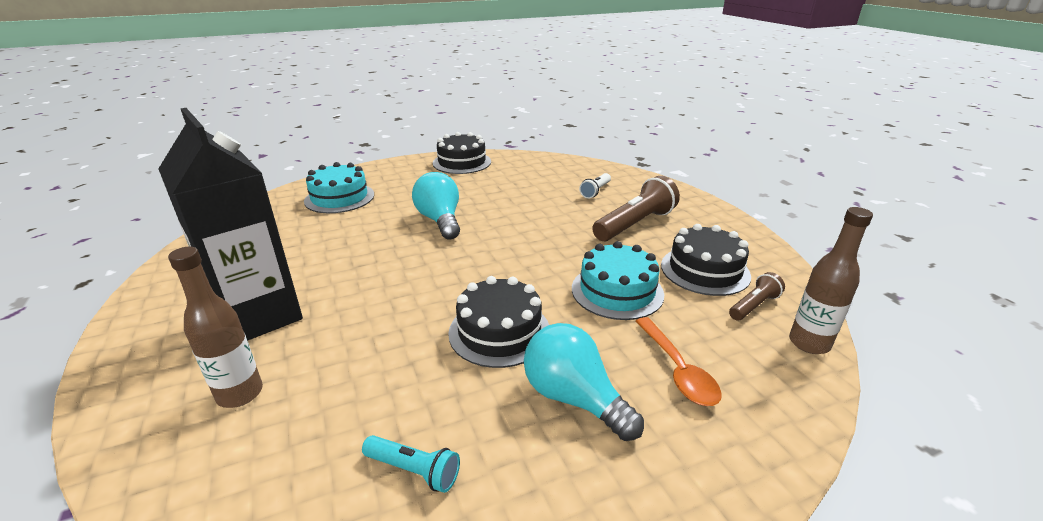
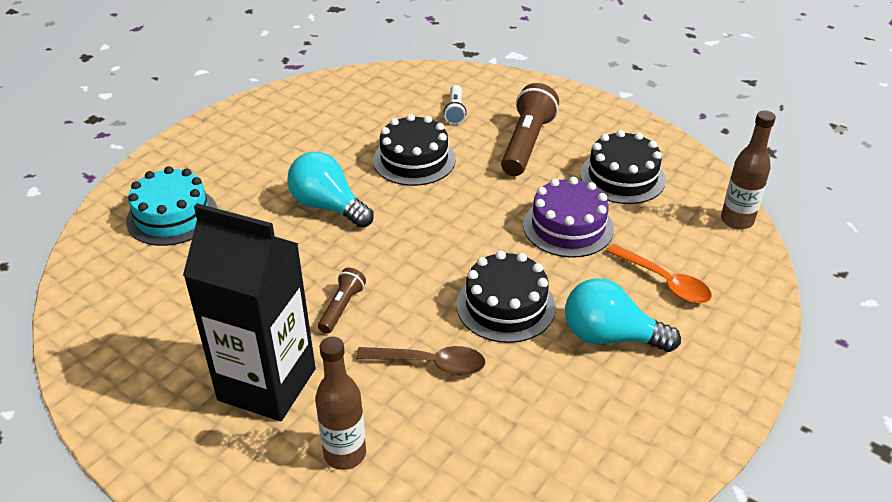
camera: 30 degrees left, 10 degrees up
turquoise flashlight [362,435,460,493] -> none
black cake [433,132,491,174] -> black cake moved to [373,114,456,186]
turquoise cake [572,241,664,320] -> purple cake [523,177,614,258]
brown flashlight [729,272,785,320] -> brown flashlight moved to [318,268,366,334]
none -> brown spoon [356,346,485,375]

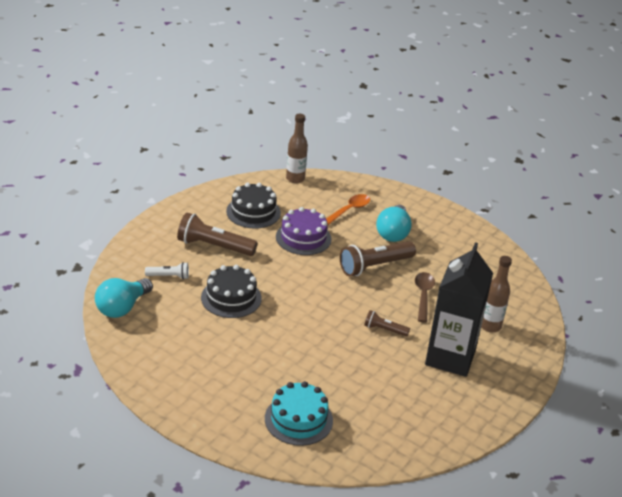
camera: 95 degrees left, 5 degrees down
turquoise light bulb [287,152,374,228] -> turquoise light bulb moved to [95,278,153,318]
black cake [456,251,556,343] -> brown flashlight [340,241,416,276]

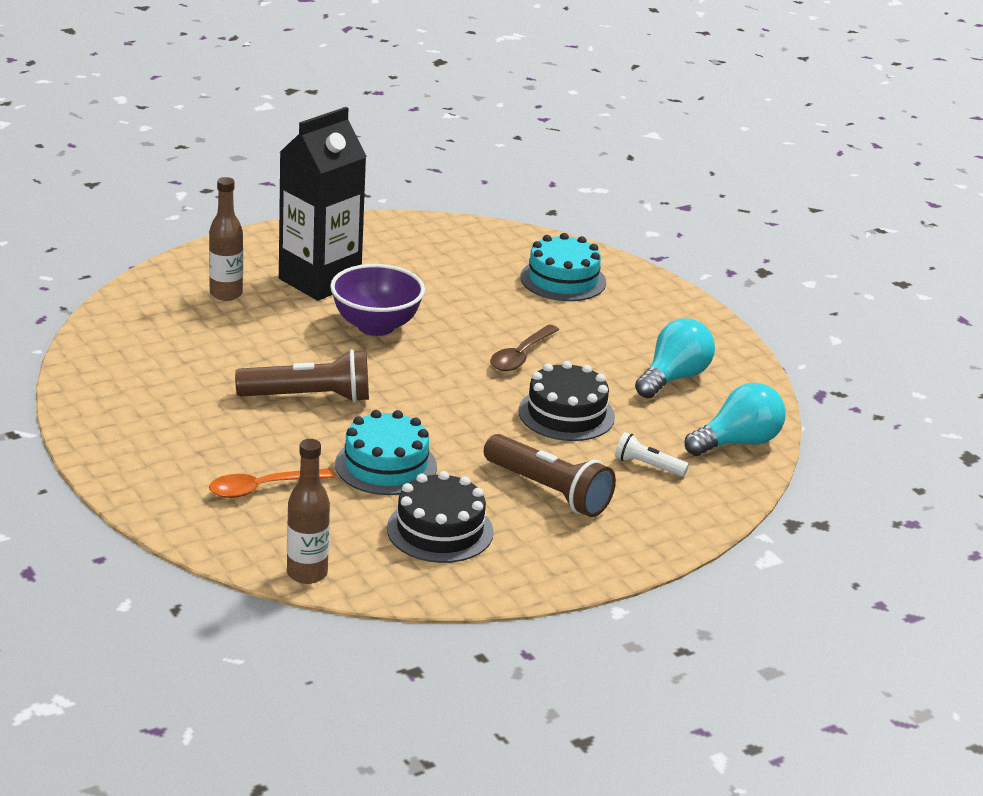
camera: 155 degrees left, 5 degrees down
purple cake [276,207,332,255] -> turquoise cake [335,410,437,495]
brown flashlight [364,310,410,337] -> purple bowl [330,264,425,336]
turquoise light bulb [376,205,412,242] -> turquoise light bulb moved to [635,318,715,398]
brown spoon [415,272,435,323] -> brown spoon moved to [490,324,559,371]

